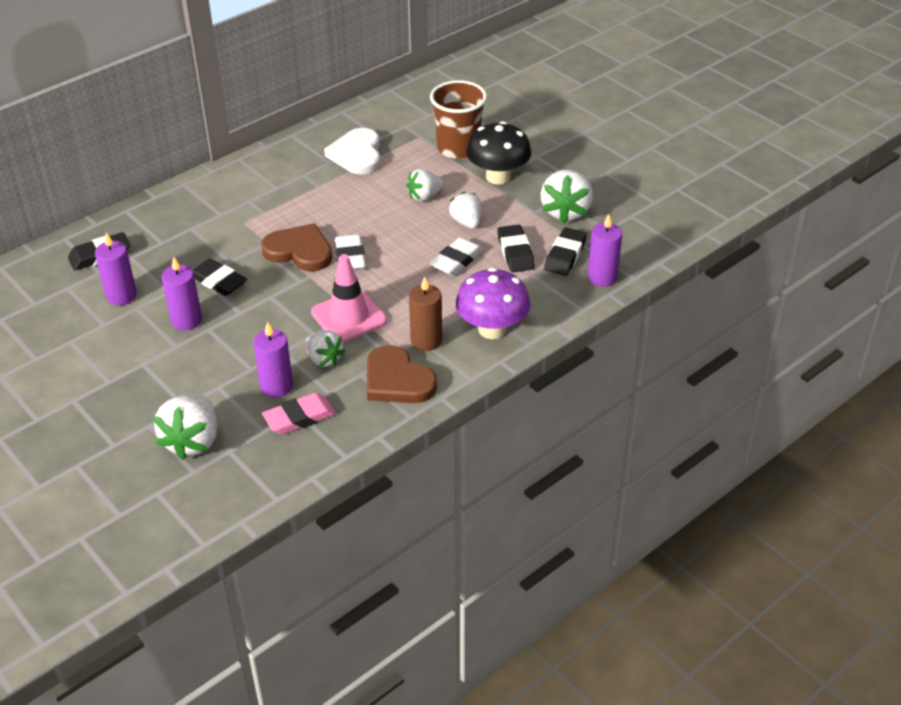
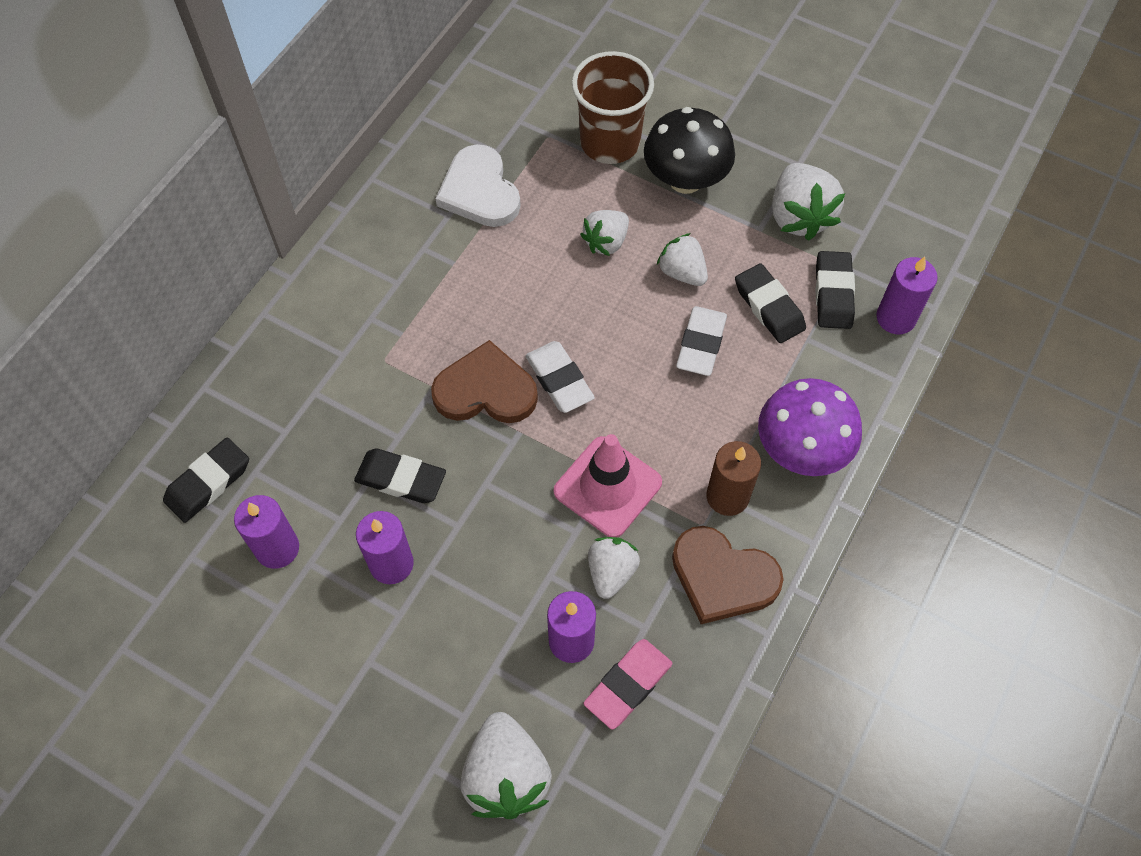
camera: 20 degrees left, 20 degrees up
white strawberry [306,331,345,367] -> white strawberry turned 105 degrees counterclockwise [588,537,640,599]

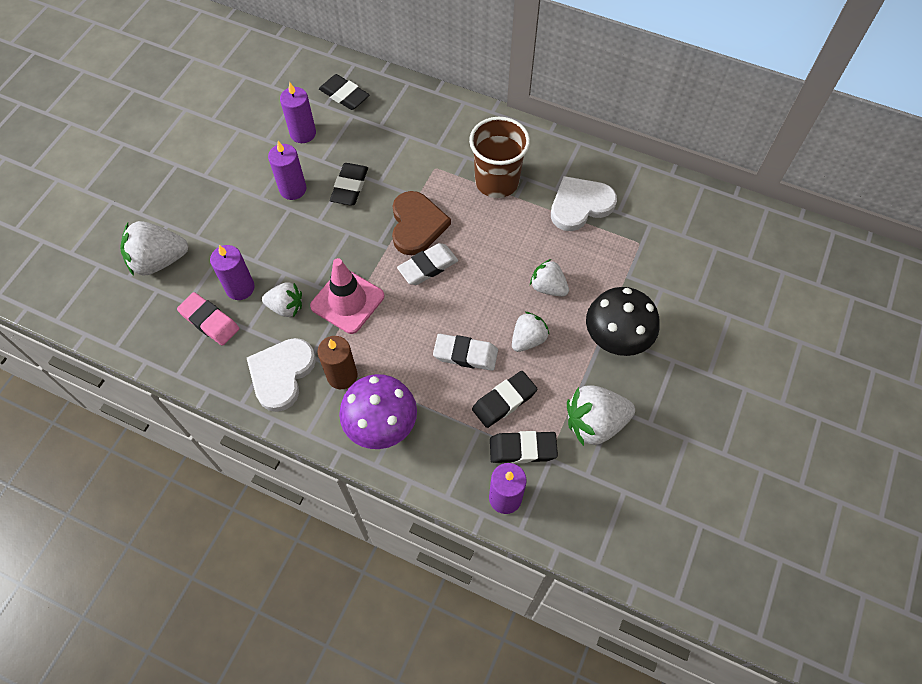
camera: 85 degrees right, 0 degrees up
brown cup [572,51,654,164] -> brown cup moved to [469,117,530,198]
brown heart [672,526,784,624] -> white heart [247,338,316,412]

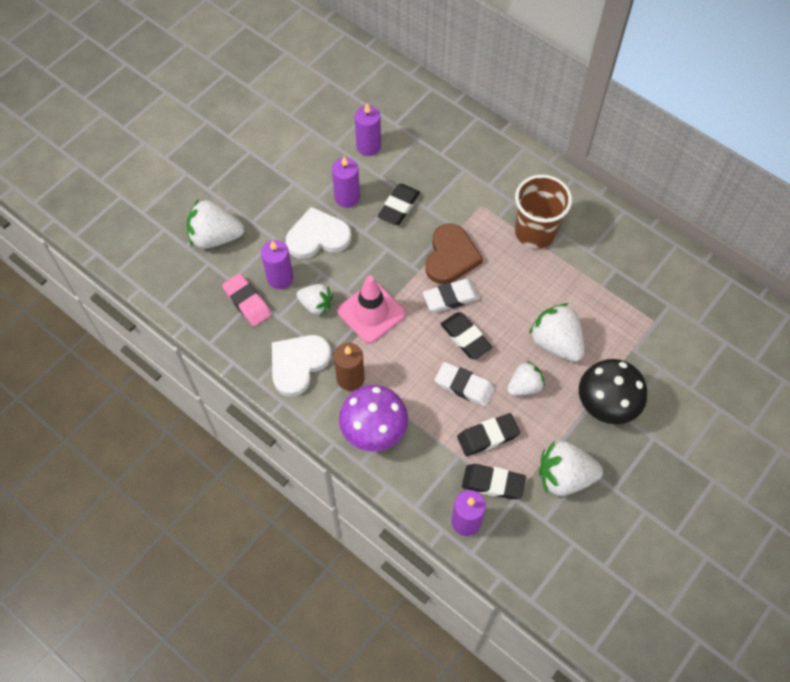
camera: 15 degrees right, 0 degrees up
black eraser [319,74,369,110] -> black eraser moved to [441,312,492,360]
white strawberry [530,259,569,297] -> white strawberry [529,303,585,362], size x1.58
white heart [551,176,617,231] -> white heart moved to [286,207,351,259]

